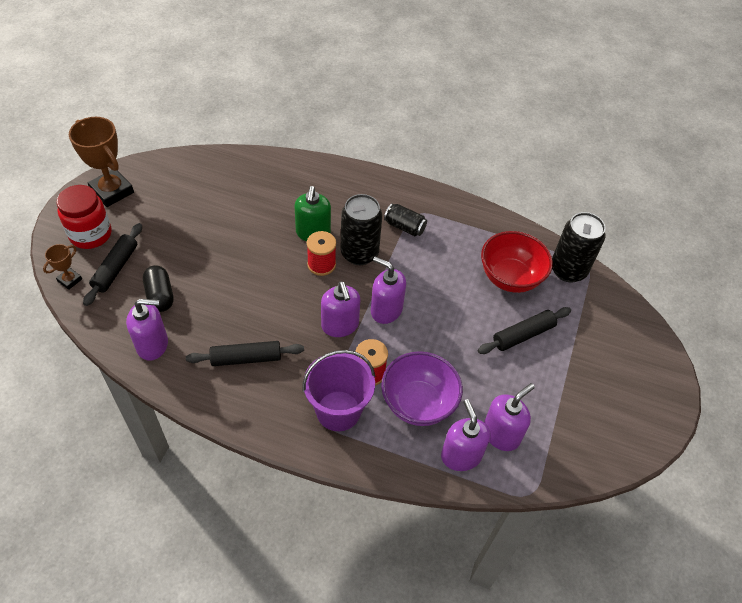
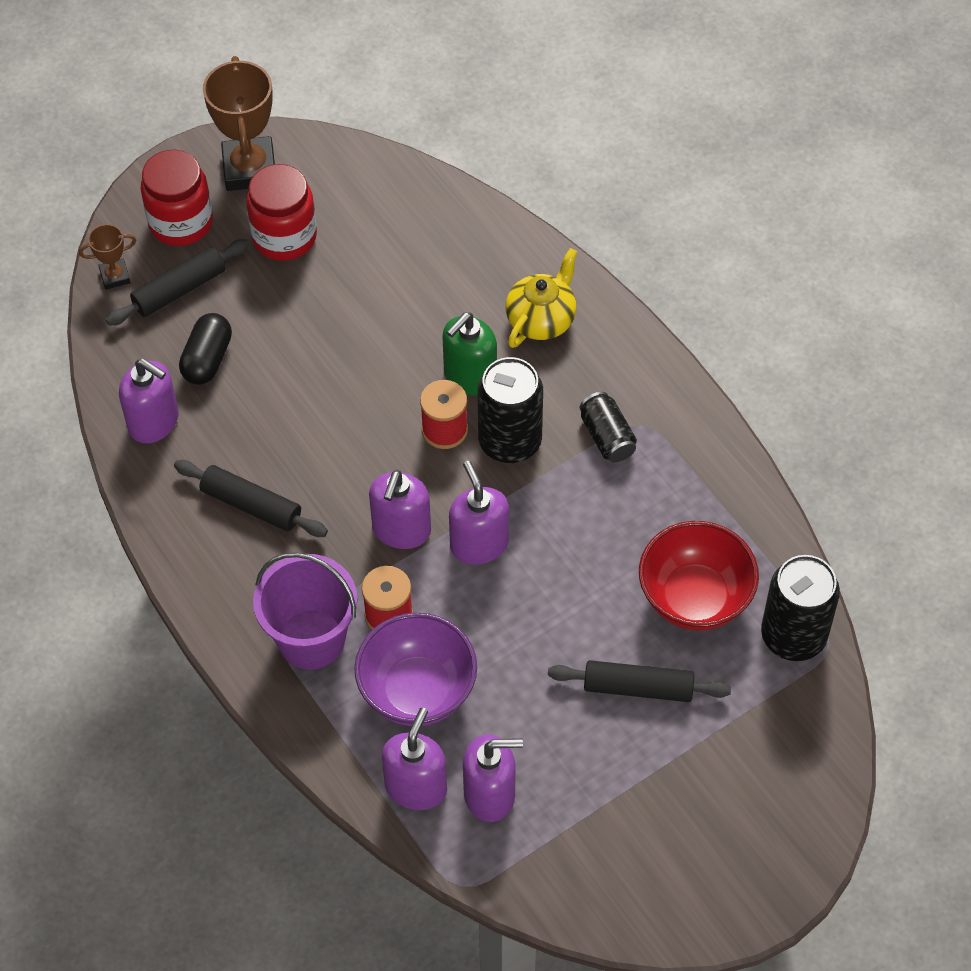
camera: 40 degrees right, 5 degrees up
none -> red jar [246,164,317,261]
none -> yellow teapot [506,248,577,348]

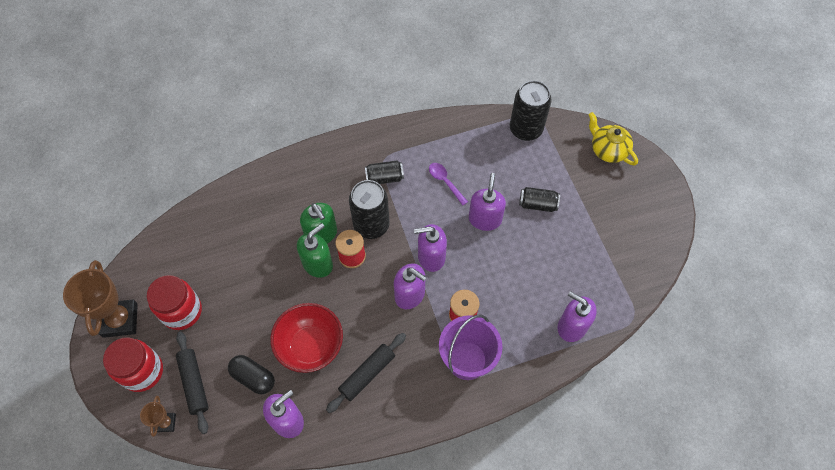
camera: 75 degrees left, 5 degrees up
brown trophy [203,56,275,191] -> brown trophy turned 75 degrees clockwise [63,260,138,338]
purple bowl [354,613,477,726] -> none
purple soap dispenser [463,734,523,822] -> purple soap dispenser moved to [469,173,506,231]
yellow teapot [506,248,577,348] -> yellow teapot moved to [589,112,638,165]
black rolling pin [548,660,731,702] -> black can [519,187,560,212]
red bowl [639,521,759,630] -> red bowl moved to [270,303,343,373]
none -> green soap dispenser [297,223,333,278]
none -> purple spoon [429,163,468,206]

